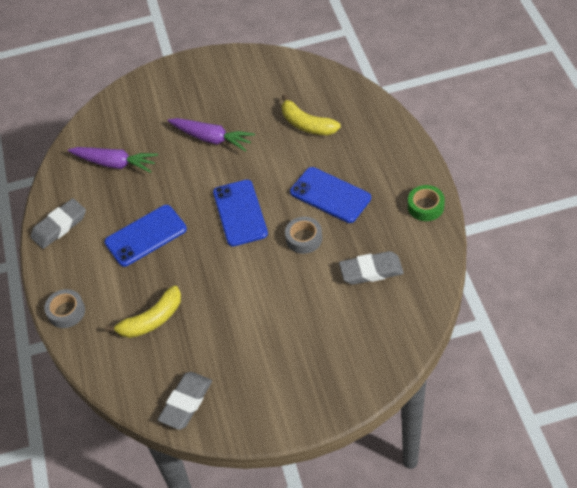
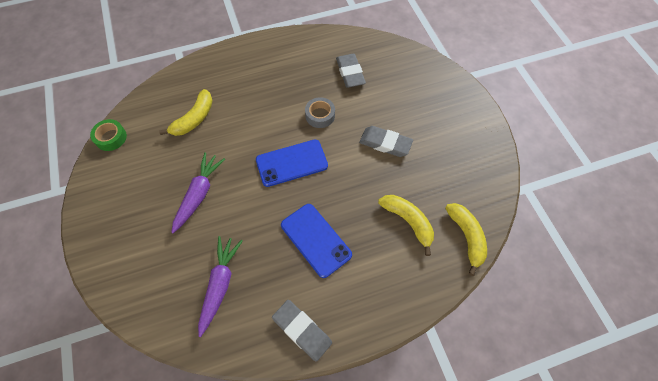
camera: 100 degrees left, 10 degrees up
grey tape [44,289,85,328] -> none
grey eraser [157,372,212,430] -> grey eraser moved to [359,126,413,157]
blue phone [290,167,371,223] -> none
green tape [408,185,445,221] -> green tape moved to [90,119,127,151]
none -> yellow banana [445,203,487,276]

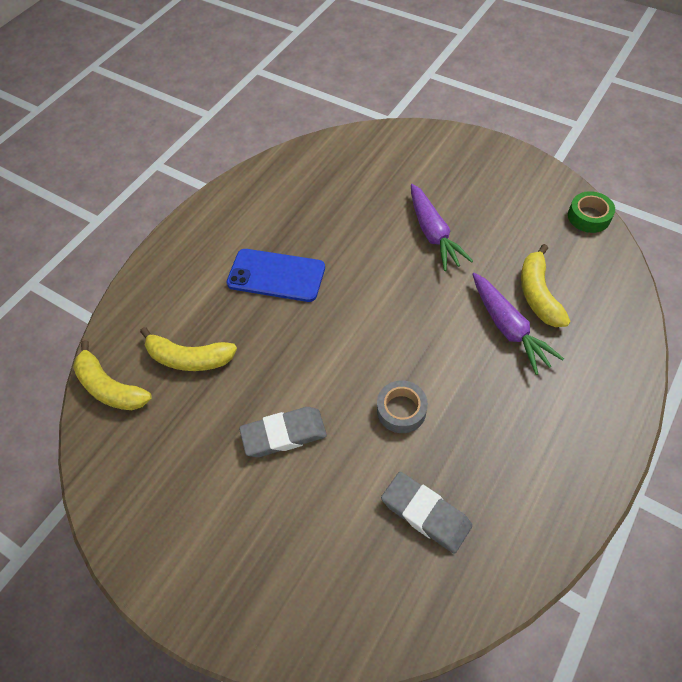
camera: 145 degrees right, 5 degrees down
purple carrot [198,236,243,337] -> purple carrot moved to [472,273,564,375]
blue phone [256,140,328,187] -> none
grey eraser [272,300,332,361] -> none

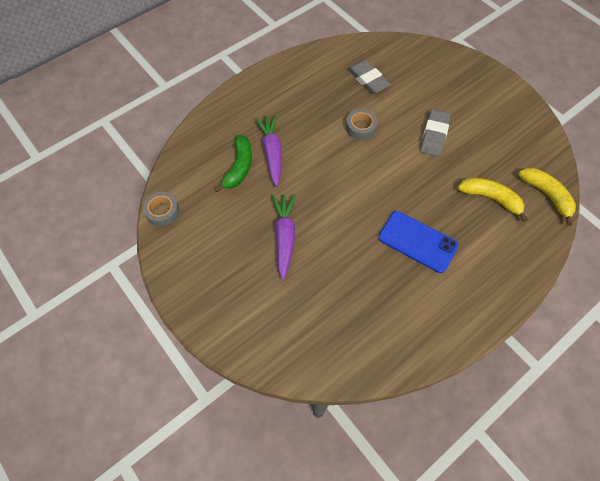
camera: 165 degrees left, 5 degrees up
grey eraser [239,407,327,457] -> grey eraser turned 75 degrees counterclockwise [420,109,450,157]
yellow banana [521,244,570,327] -> green banana [214,134,252,192]
green tape [568,191,615,233] -> grey tape [143,192,180,227]

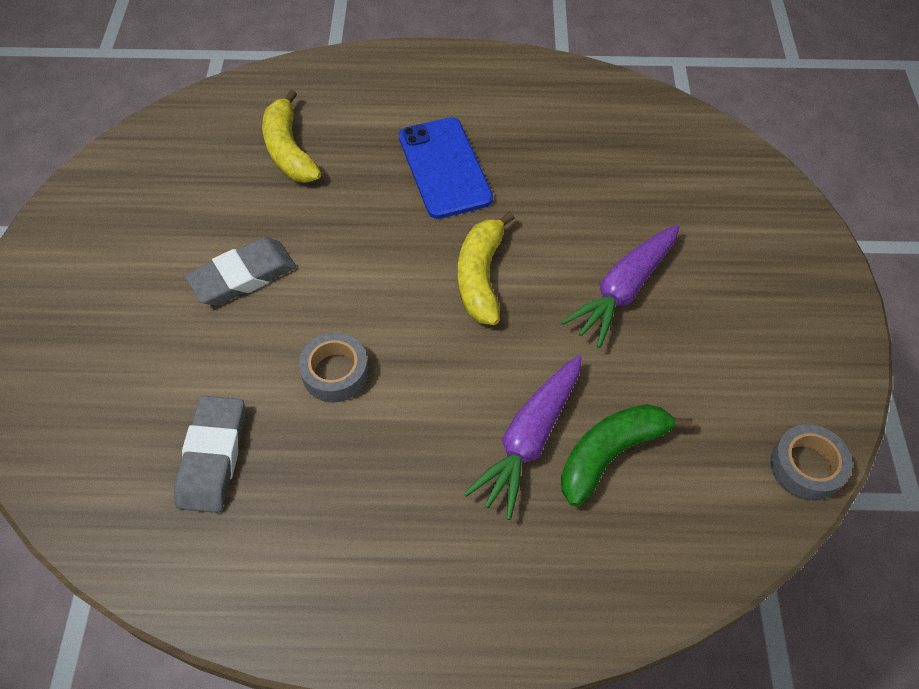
camera: 140 degrees left, 5 degrees down
yellow banana [518,168,576,226] -> yellow banana moved to [458,212,515,325]

